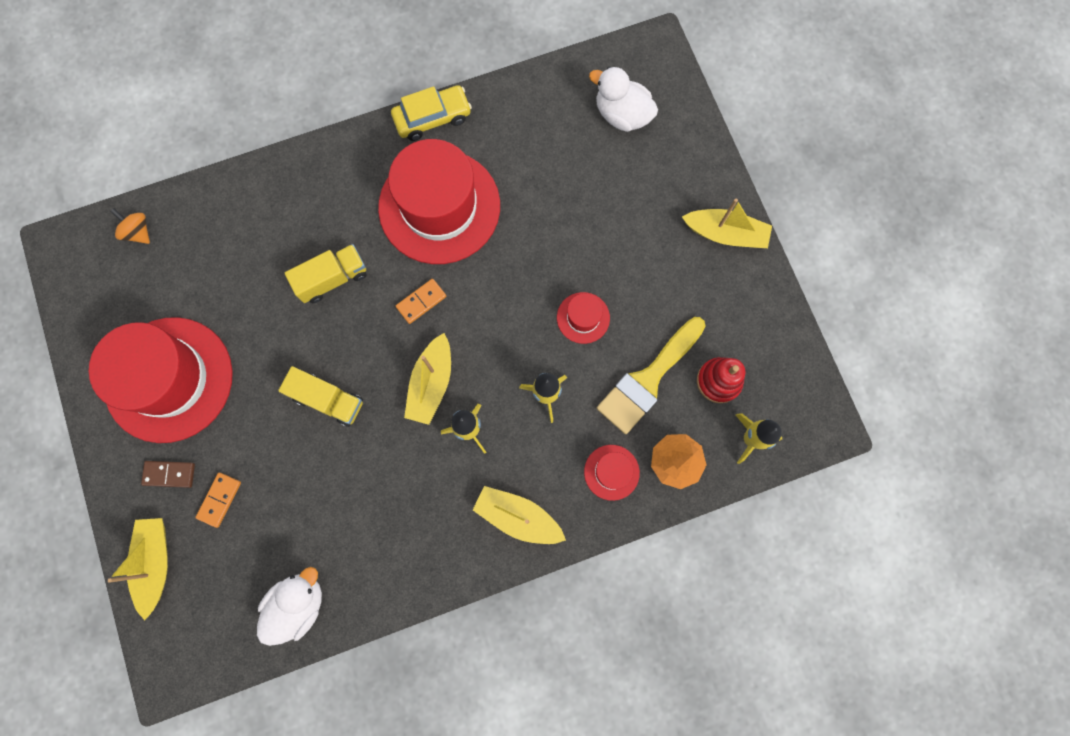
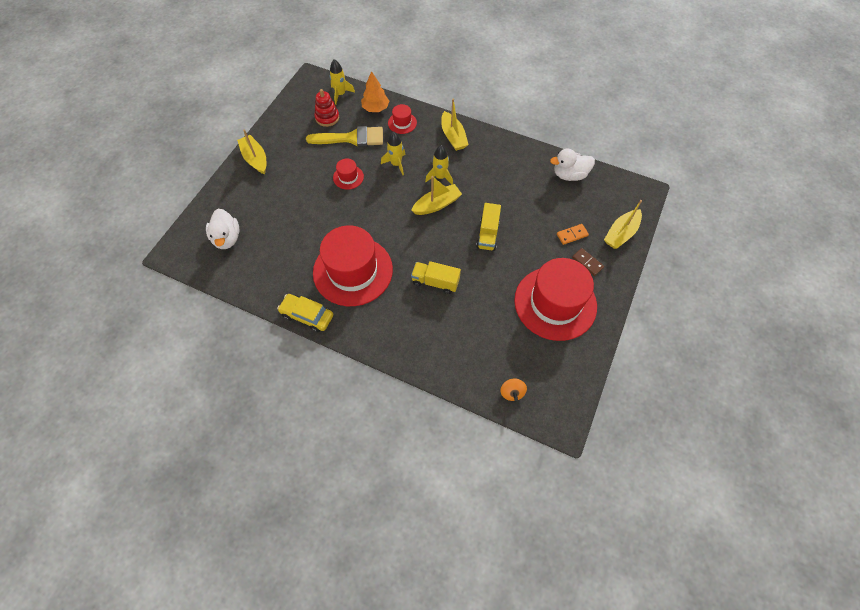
camera: 135 degrees left, 15 degrees down
yellow truck [278,366,363,427] -> yellow truck turned 150 degrees counterclockwise [476,203,501,251]
orange domino [396,279,446,324] -> none

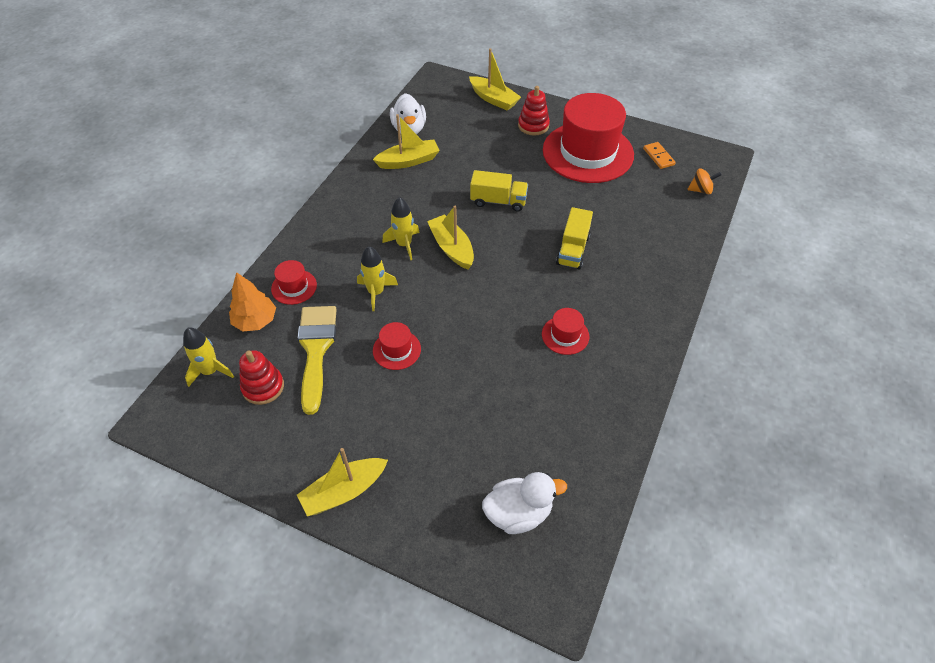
camera: 90 degrees left, 10 degrees down
yellow car [277,294,333,332] -> none
red hat [313,225,393,306] -> red hat [542,308,589,355], size x0.42
yellow boat [441,99,469,151] -> yellow boat moved to [373,114,440,169]
orange domino [557,224,589,245] -> orange domino moved to [643,142,676,169]
brown domino [572,248,604,276] -> red stacking toy [518,86,550,136]

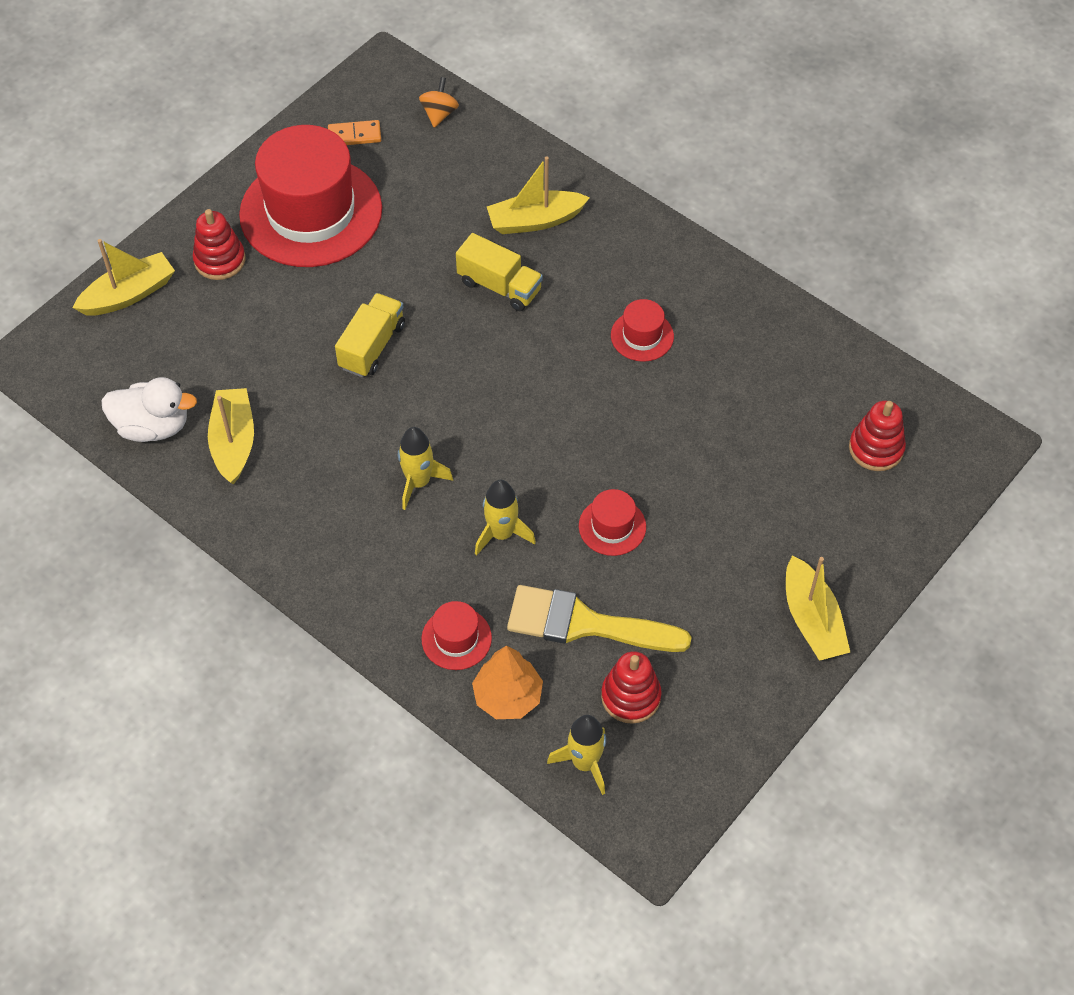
camera: 75 degrees left, 5 degrees up
yellow boat [427,206,474,269] -> yellow boat moved to [487,157,590,234]
white duck [482,472,567,534] -> red stacking toy [849,401,906,471]

